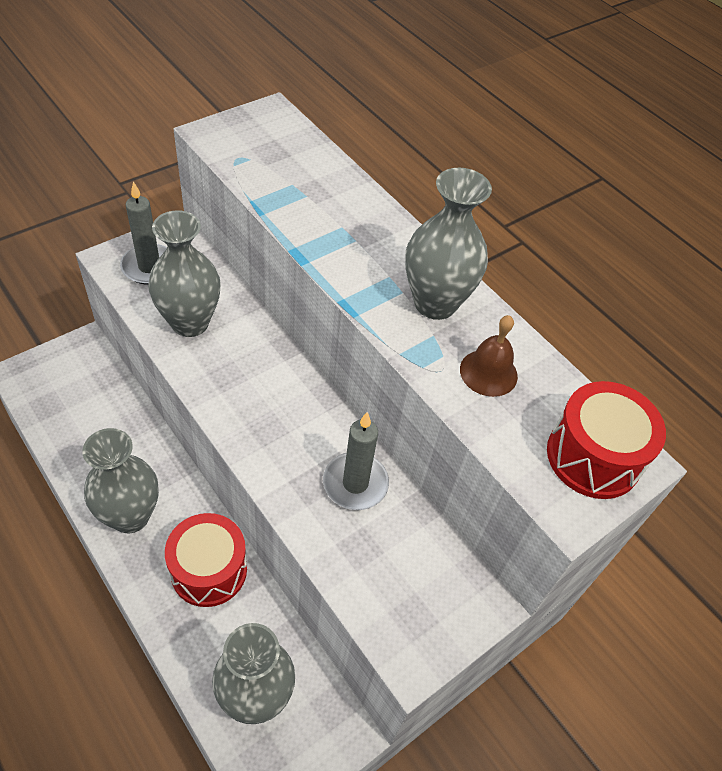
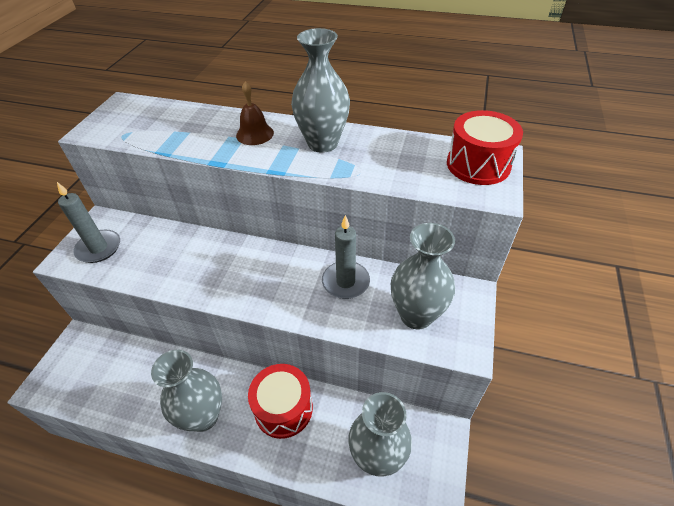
camera: 30 degrees left, 5 degrees down
grey vase [148,210,221,337] -> grey vase moved to [391,223,455,330]
brown bell [460,315,518,397] -> brown bell moved to [236,81,274,145]

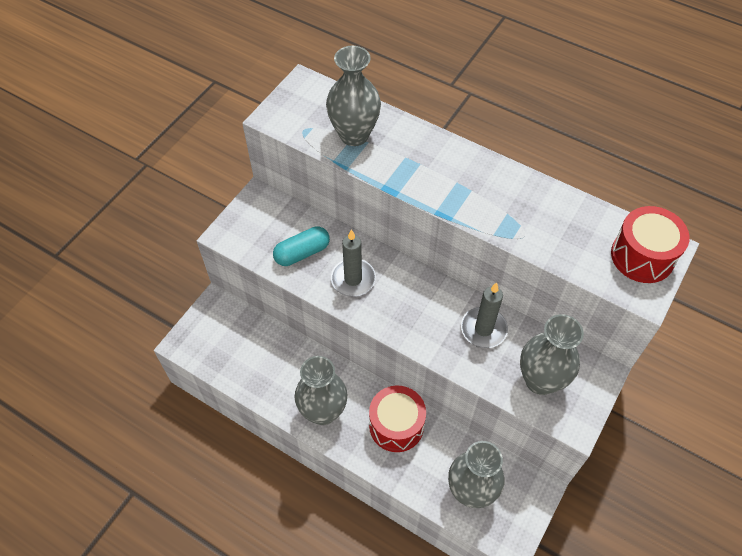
camera: 15 degrees right, 10 degrees up
grey candle [57,182,120,263] -> grey candle moved to [331,229,376,296]
brown bell [236,81,274,145] -> none
grey vase [291,28,350,153] -> grey vase moved to [326,46,381,146]
none -> turquoise capsule [273,226,330,266]

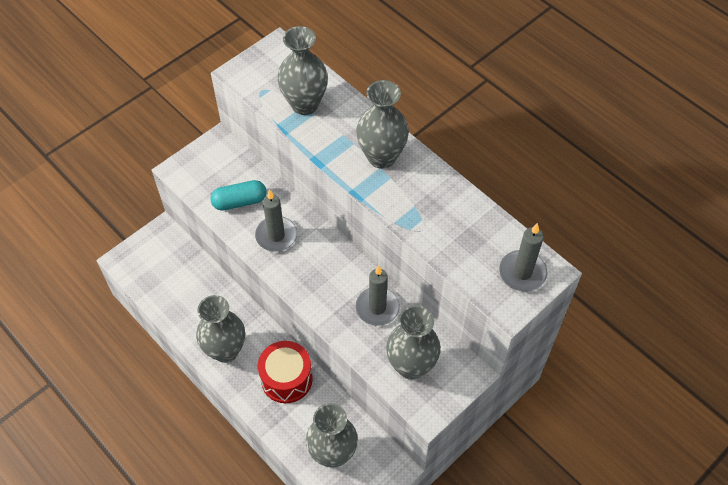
camera: 15 degrees right, 0 degrees up
red drum [611,206,690,283] -> grey candle [499,223,547,292]
none -> grey vase [356,80,409,169]

